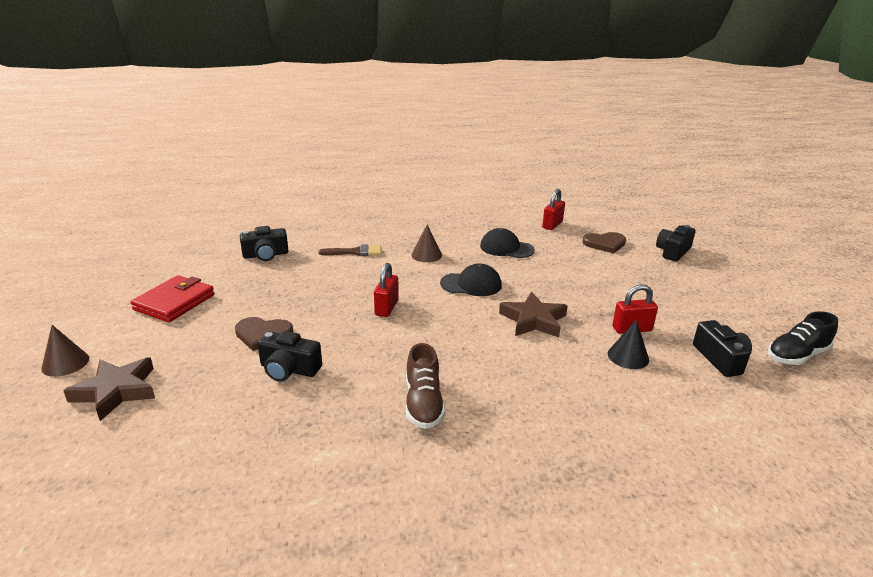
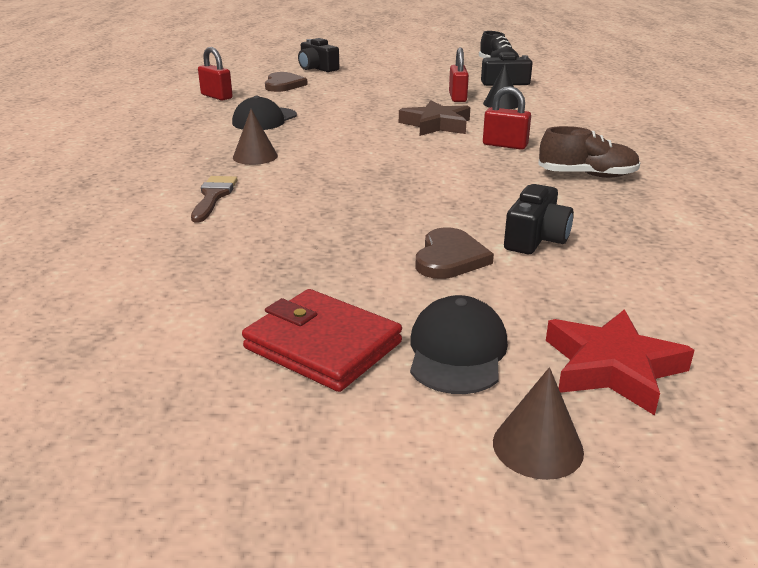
camera: 80 degrees left, 0 degrees up
brown star [63,358,155,421] -> red star [546,309,695,415]
black camera [240,226,289,261] -> none
red padlock [374,263,399,317] -> red padlock moved to [483,86,531,150]
black cap [440,263,502,296] -> black cap moved to [410,295,508,394]

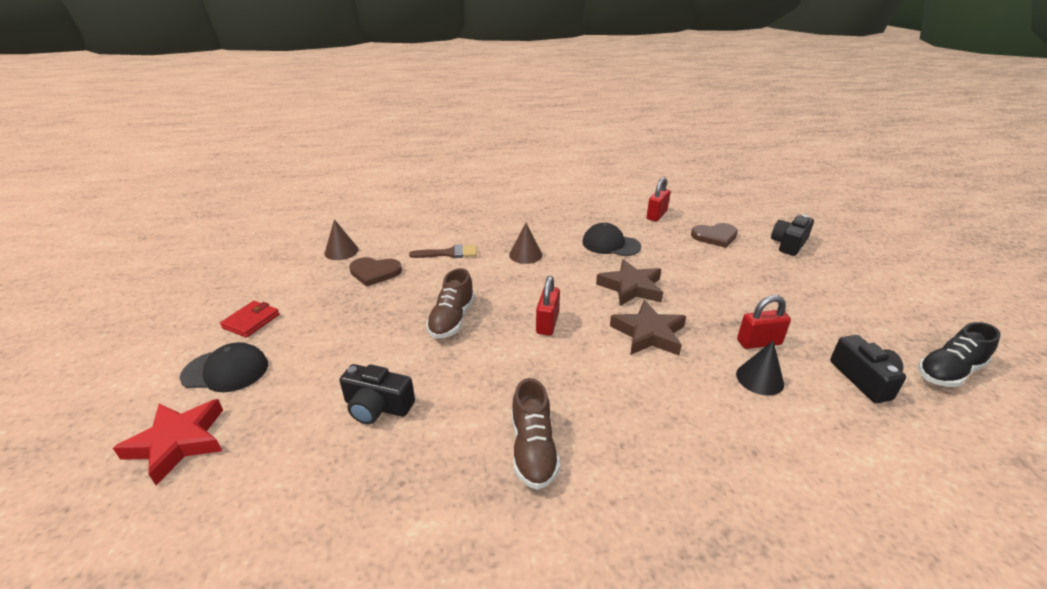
camera: 80 degrees right, 5 degrees up
red wallet [242,289,402,392] -> red wallet [220,301,279,338], size x0.63
brown heart [415,227,494,279] -> brown heart moved to [349,257,402,287]
red padlock [483,86,531,150] -> red padlock moved to [536,276,560,336]
brown cone [493,367,584,480] -> brown cone moved to [325,219,358,260]
none -> brown shoe [426,268,475,339]
none -> brown star [596,259,663,306]

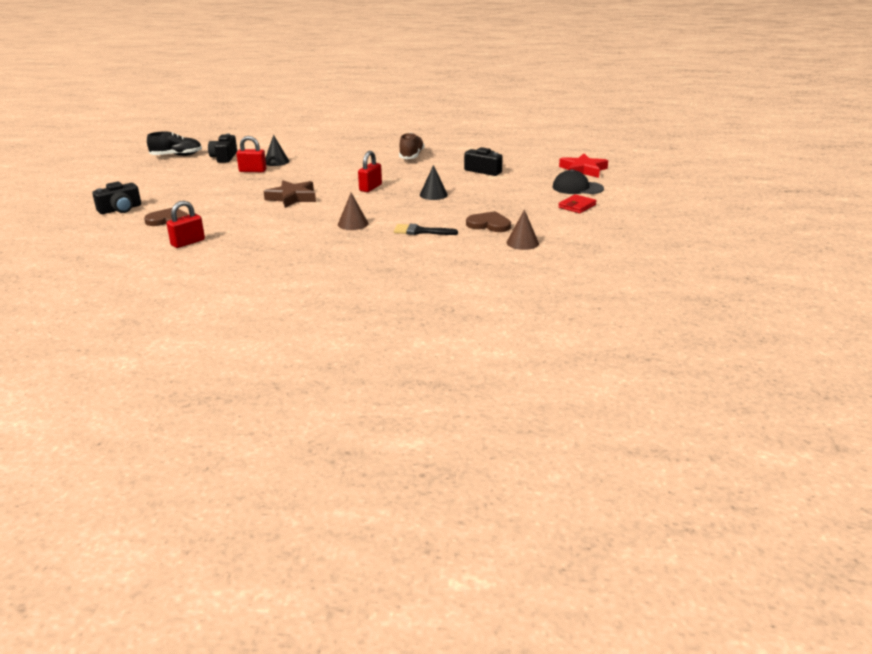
camera: 165 degrees left, 5 degrees down
brown brush [409,244,477,258] -> black brush [394,224,458,235]
brown shoe [426,268,475,339] -> black cone [420,165,448,200]
black cap [582,223,641,256] -> none
brown star [610,300,686,355] -> none

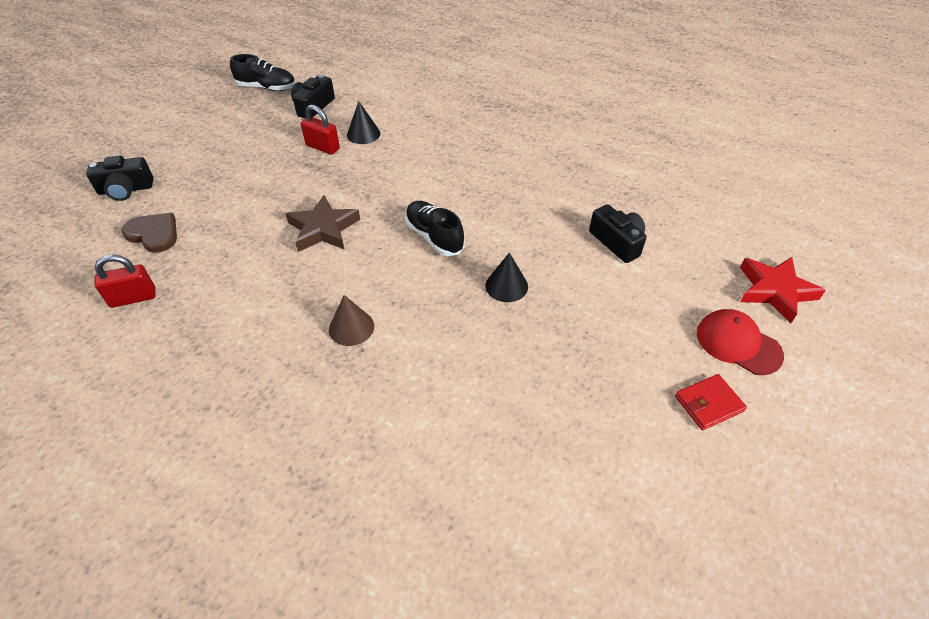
camera: 25 degrees right, 20 degrees up
red padlock [358,151,382,192] -> black shoe [405,201,465,256]
black brush [394,224,458,235] -> none
brown shoe [399,133,425,159] -> none
brown heart [466,211,511,232] -> none
brown cone [506,210,539,250] -> none
black cap [553,169,604,194] -> red cap [697,309,784,375]

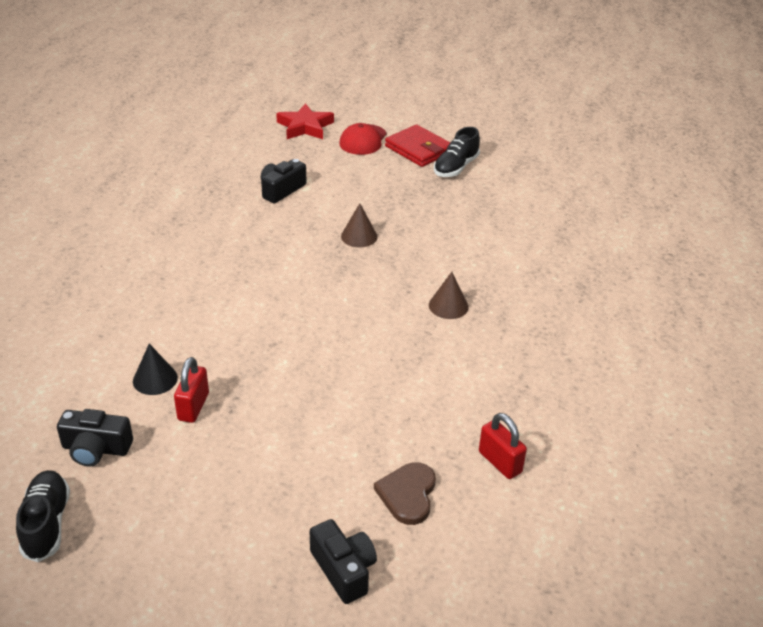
camera: 110 degrees left, 10 degrees down
brown star [286,195,360,252] -> none
black shoe [405,201,465,256] -> black shoe moved to [434,127,480,177]
black cone [485,253,528,302] -> brown cone [341,203,378,247]
red wallet [675,374,747,430] -> red wallet [385,124,450,167], size x1.59

